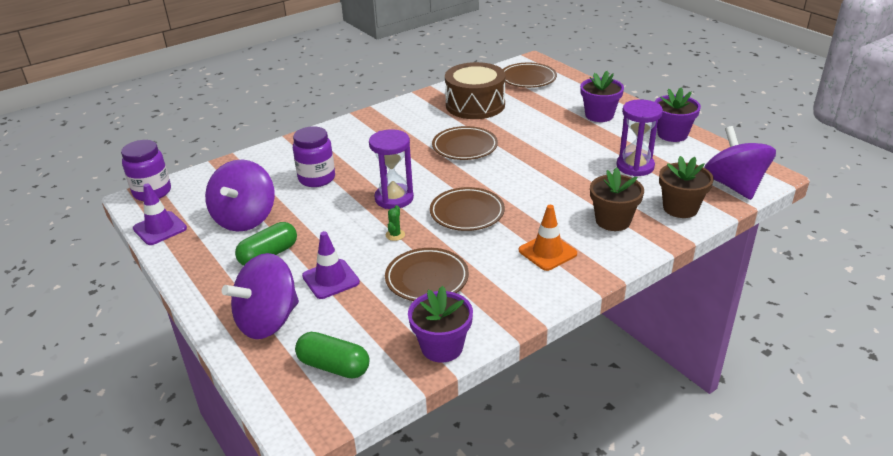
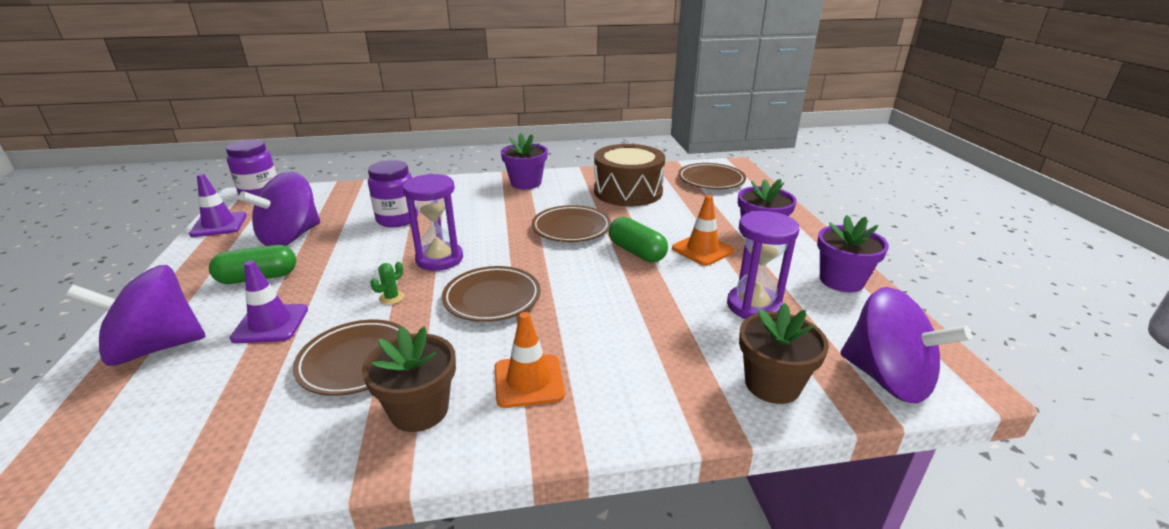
camera: 25 degrees right, 5 degrees down
green capsule [295,332,369,378] -> green capsule moved to [609,217,668,262]
purple flower pot [408,286,473,362] -> purple flower pot moved to [501,133,548,189]
brown flower pot [590,167,644,231] -> brown flower pot moved to [362,326,456,432]
purple spinning top [704,126,776,200] -> purple spinning top turned 120 degrees clockwise [840,287,972,403]
none -> orange traffic cone [672,195,734,266]

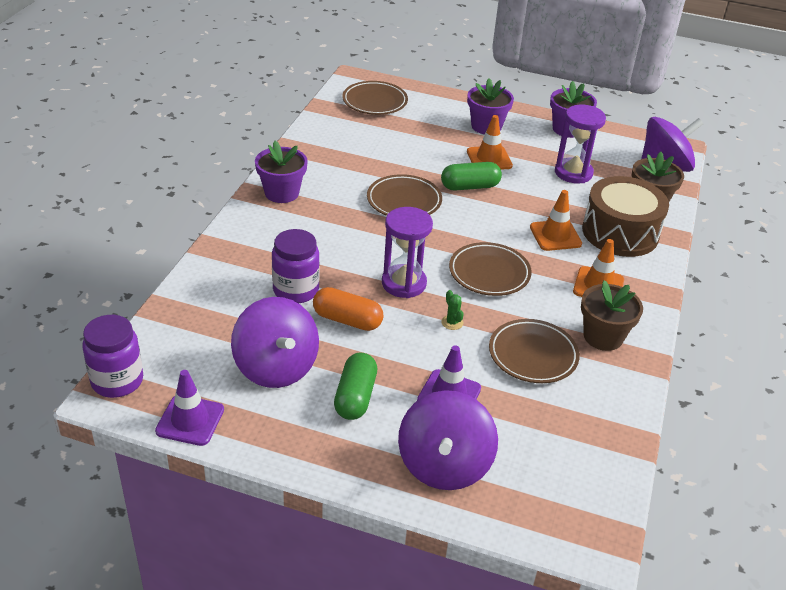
camera: 65 degrees left, 10 degrees up
brown drum [594,144,665,206] -> brown drum moved to [582,176,669,257]
none -> orange capsule [313,287,383,331]
none -> orange traffic cone [530,190,582,251]

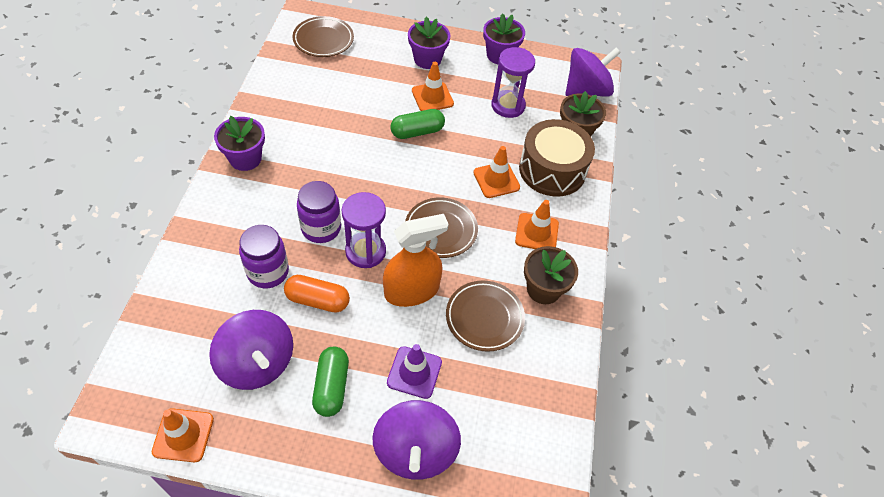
camera: 10 degrees left, 15 degrees up
purple jar [82,315,143,398] -> purple jar moved to [297,181,341,243]
purple traffic cone [155,370,224,446] -> orange traffic cone [152,408,214,462]
brown plate [367,174,442,216] -> none
green cactus [441,290,464,330] -> orange spray bottle [383,214,448,307]

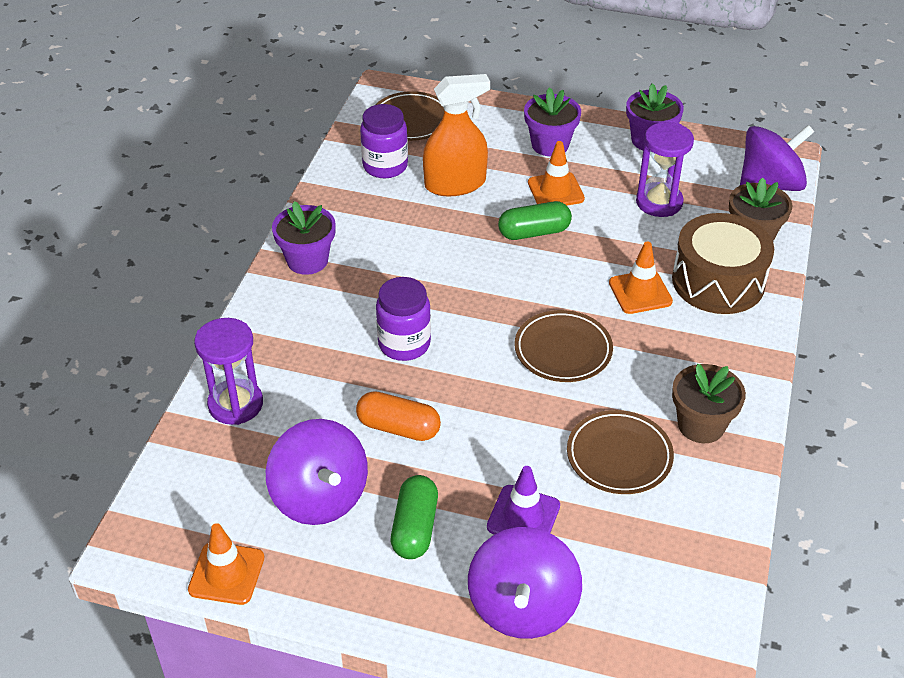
camera: 10 degrees right, 10 degrees down
purple jar [239,225,289,288] -> purple jar moved to [360,104,408,178]
purple hourglass [342,192,386,268] -> purple hourglass moved to [194,318,263,425]
orange spray bottle [383,214,448,307] -> orange spray bottle moved to [423,74,490,196]
orange traffic cone [515,200,559,249] -> none

